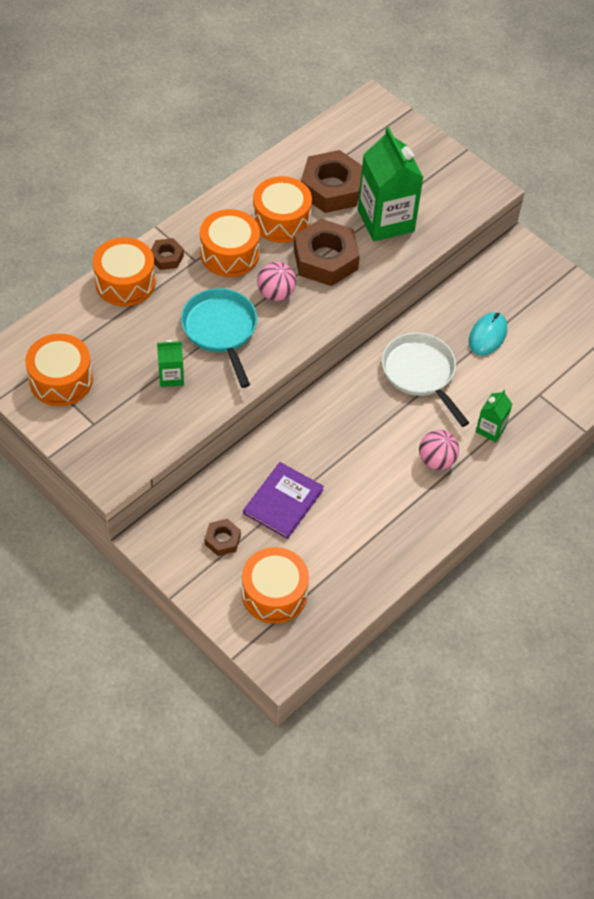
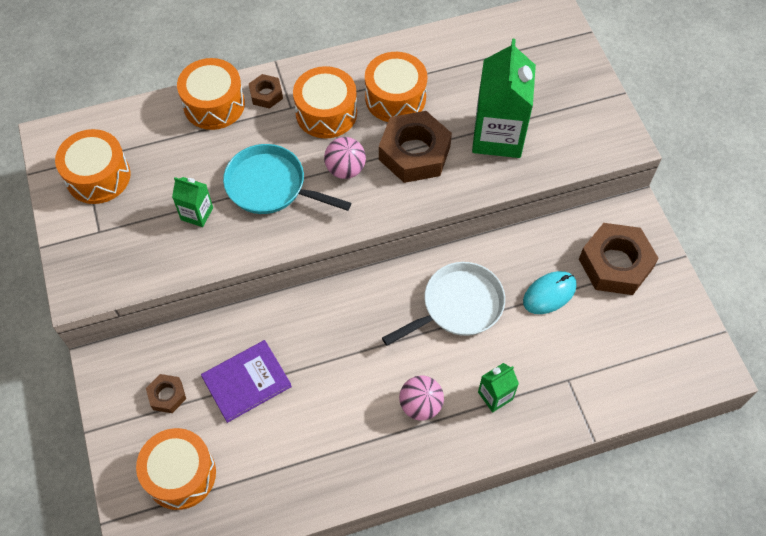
camera: 30 degrees right, 5 degrees up
turquoise pan [181,288,257,388] -> turquoise pan turned 75 degrees counterclockwise [223,144,351,214]
brown nut [301,150,362,213] -> brown nut moved to [579,223,659,295]
white pan [382,333,469,427] -> white pan turned 60 degrees clockwise [382,262,505,346]

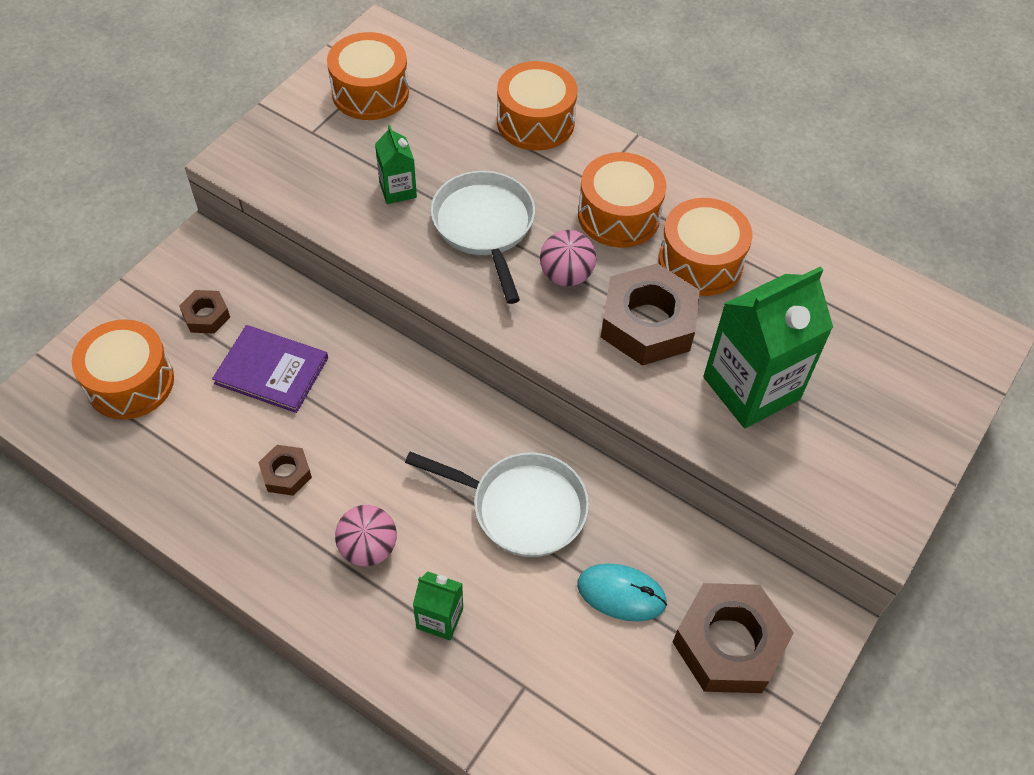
camera: 50 degrees right, 5 degrees down
turquoise pan [223,144,351,214] -> white pan [431,171,535,304]
brown nut [249,74,283,109] -> brown nut moved to [258,445,312,496]

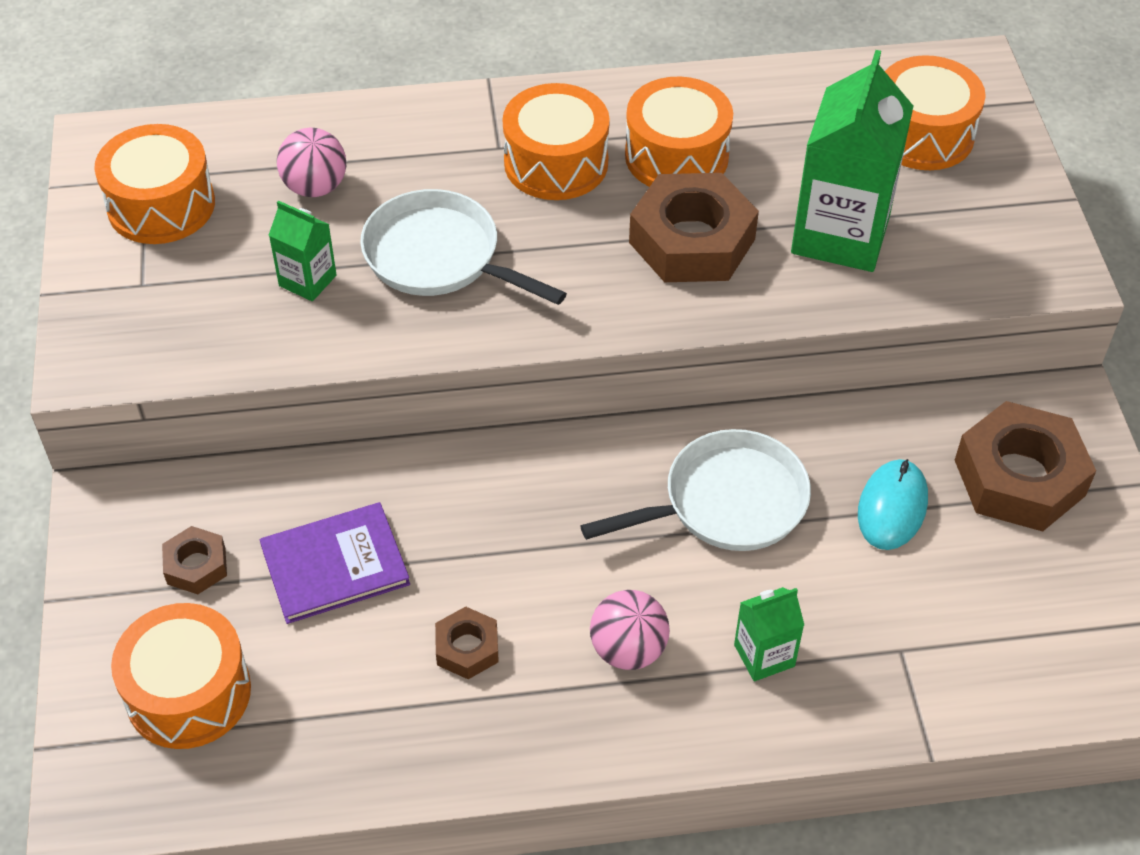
camera: 40 degrees left, 5 degrees down
orange drum [497,61,577,151] -> orange drum moved to [885,55,986,170]
pink ball [540,230,596,286] -> pink ball moved to [277,128,346,197]
turquoise mouse [577,563,667,622] -> turquoise mouse turned 45 degrees counterclockwise [858,459,928,550]

